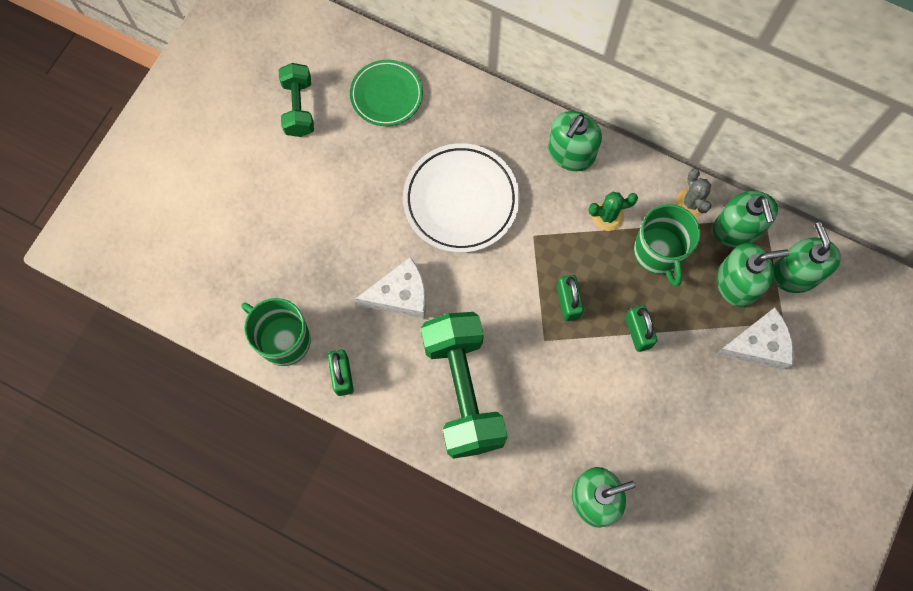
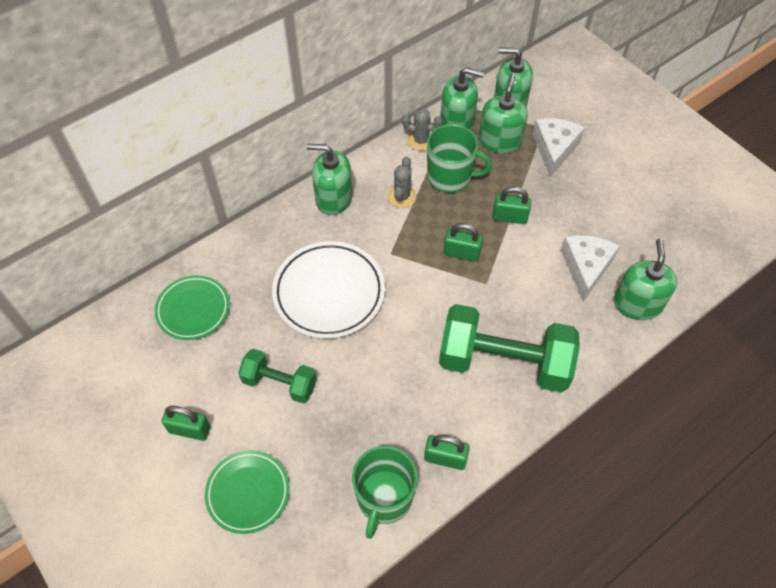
camera: 65 degrees left, 15 degrees down
green mug [241,298,311,366] -> green mug turned 45 degrees counterclockwise [352,446,418,539]
green dumbbell [279,63,314,137] -> green dumbbell moved to [238,349,317,403]
white cheese [355,257,426,319] -> white cheese moved to [561,235,620,301]
green soap dispenser [548,111,602,171] -> green soap dispenser turned 135 degrees clockwise [307,144,352,215]
green cactus [588,192,638,231] -> grey cactus [388,156,416,208]
none -> green padlock [162,406,210,441]
none -> green plate [205,450,289,534]

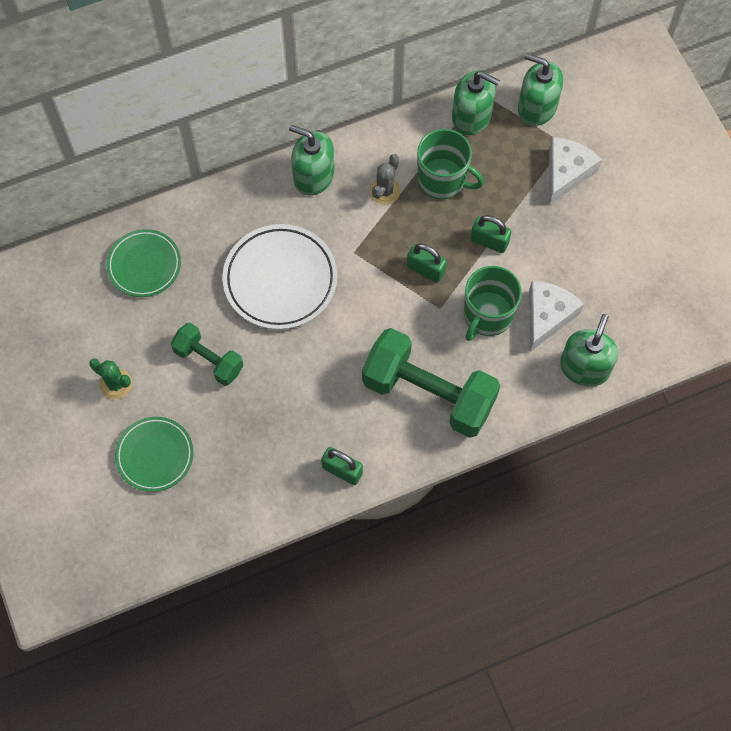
camera: 15 degrees right, 10 degrees up
green padlock [162,406,210,441] -> green cactus [89,358,132,399]
green mug [352,446,418,539] -> green mug moved to [464,266,522,341]
grey cactus [402,108,443,151] -> none
green soap dispenser [479,73,528,153] -> none

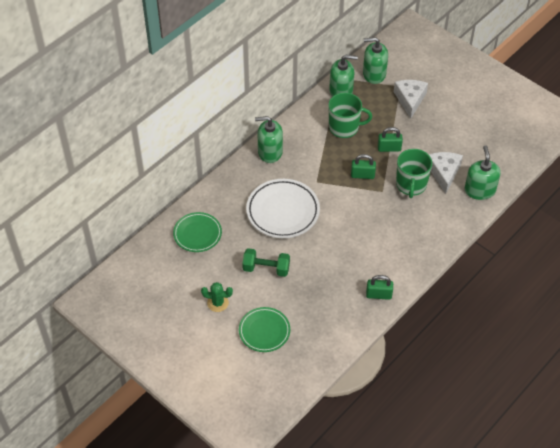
camera: 25 degrees left, 15 degrees down
green dumbbell [362,328,500,438] -> none
grey cactus [370,154,401,204] -> none

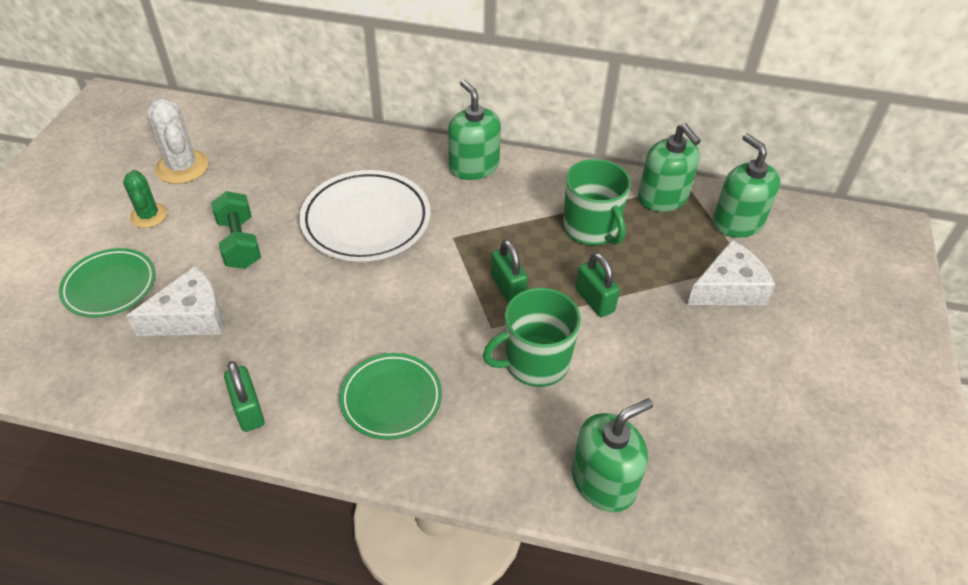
camera: 60 degrees right, 5 degrees down
green plate [173,212,222,252] -> green plate moved to [340,353,442,440]
white cheese [428,152,463,194] -> white cheese moved to [126,266,223,336]
none -> white cactus [147,98,209,184]

